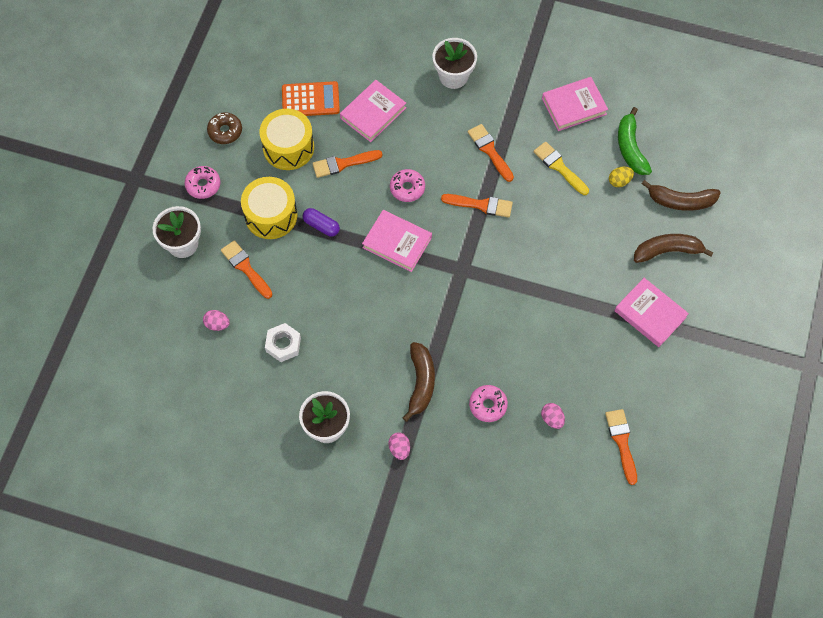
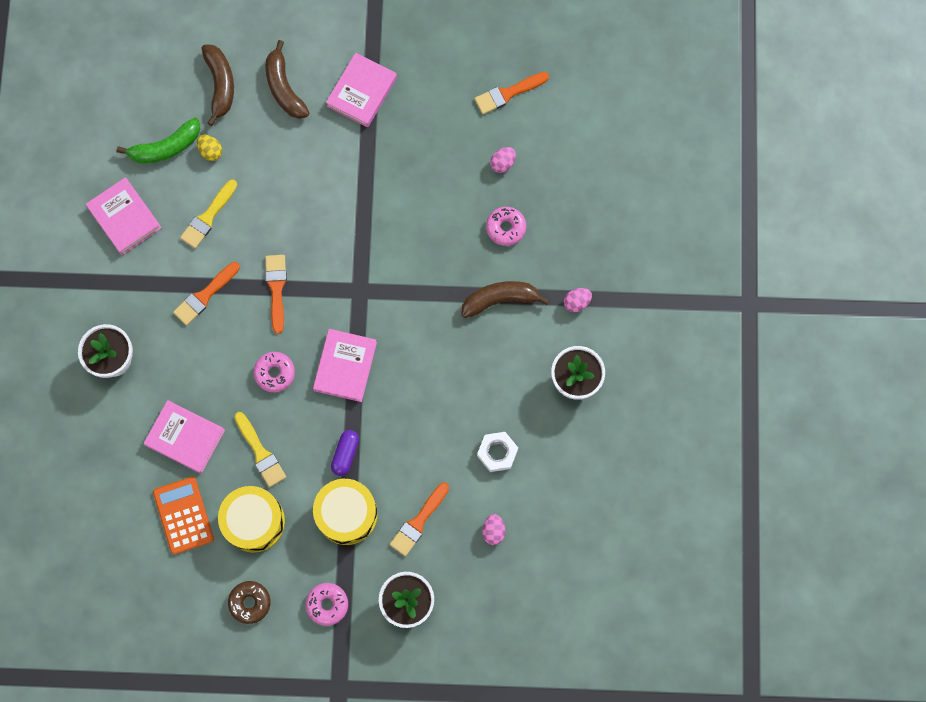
camera: 105 degrees left, 10 degrees up
orange brush [312,150,382,178] -> yellow brush [234,412,286,487]

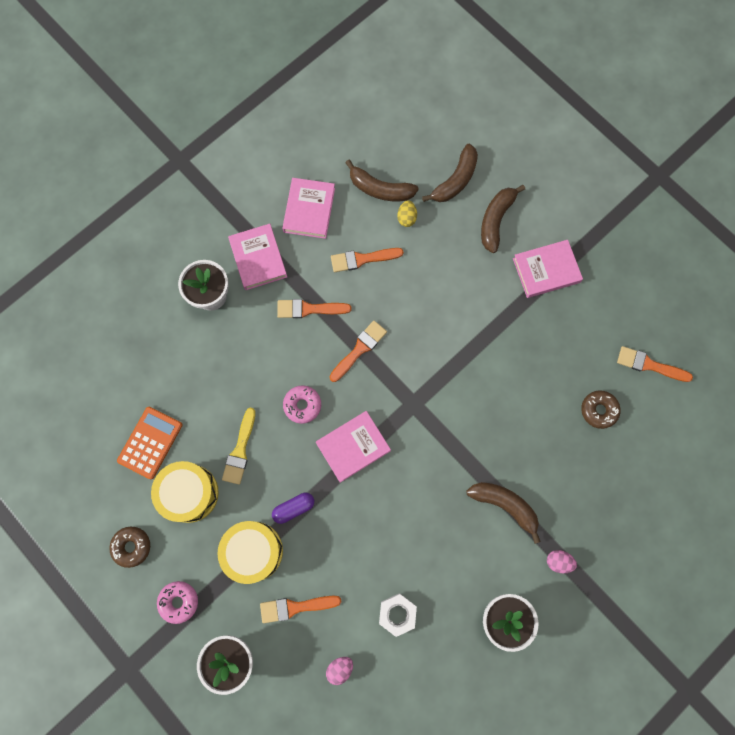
camera: 45 degrees right, 0 degrees up
green banana [117,118,200,164] -> brown banana [345,160,419,201]
pink book [144,400,225,474] -> pink book moved to [228,224,287,290]
yellow brush [180,180,237,249] -> orange brush [331,248,404,272]
pink donut [486,207,526,246] -> none
pink egg [490,147,516,173] -> brown donut [581,390,621,429]

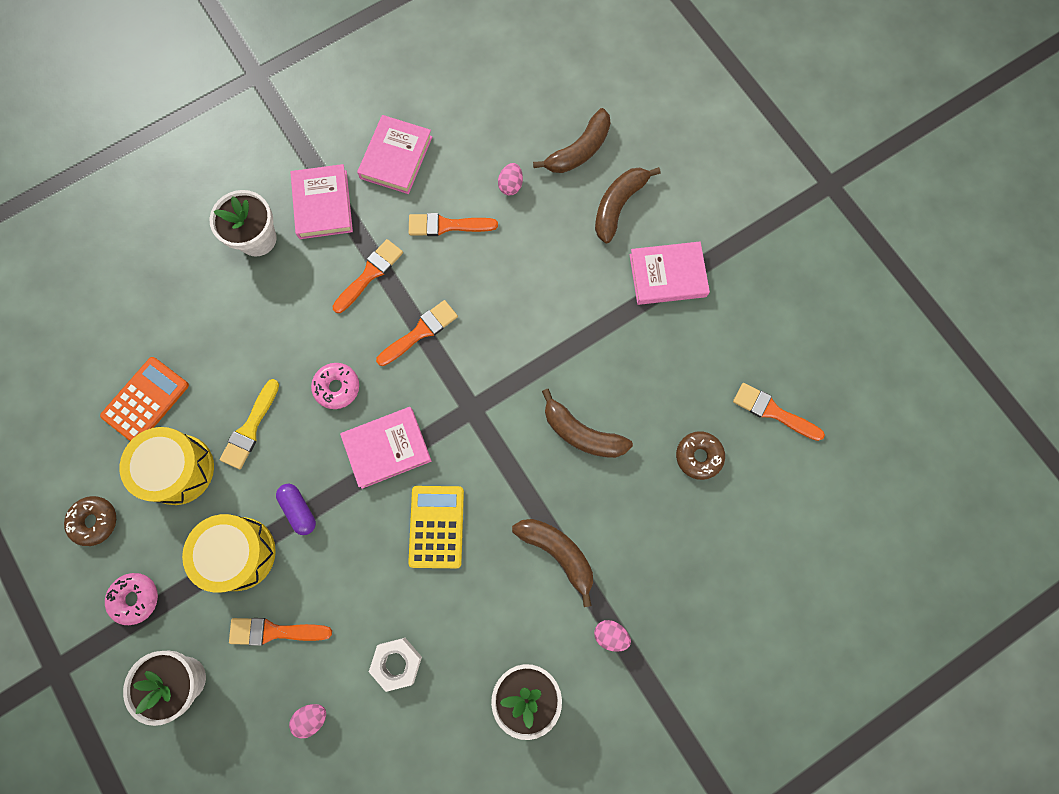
camera: 10 degrees right, 0 degrees up
purple capsule [272,493,314,524] -> purple capsule turned 75 degrees clockwise [276,484,316,535]
orange brush [277,299,351,318] -> orange brush turned 120 degrees clockwise [332,239,403,313]
brown banana [345,160,419,201] -> brown banana moved to [542,389,633,458]
yellow egg [397,200,417,227] -> pink egg [498,163,523,195]
none -> yellow calculator [408,486,464,568]

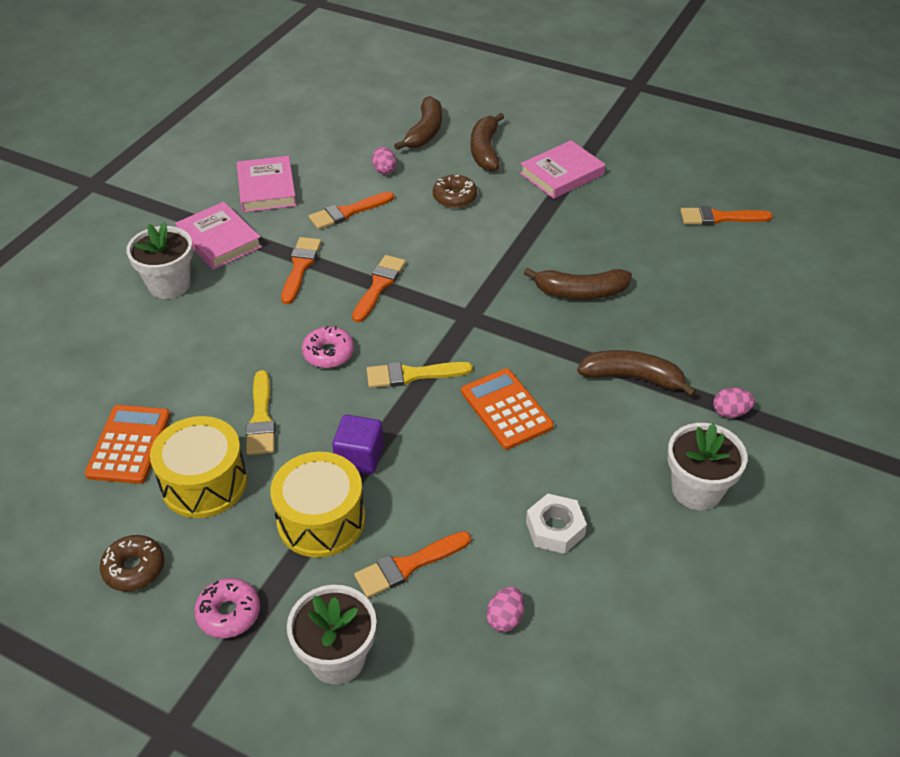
camera: 30 degrees left, 30 degrees down
purple capsule [276,484,316,535] -> purple cube [332,415,384,474]
pink book [340,407,432,489] -> yellow brush [366,362,473,388]
yellow calculator [408,486,464,568] -> orange calculator [461,369,554,450]
brown donut [676,431,725,480] -> brown donut moved to [433,175,477,208]

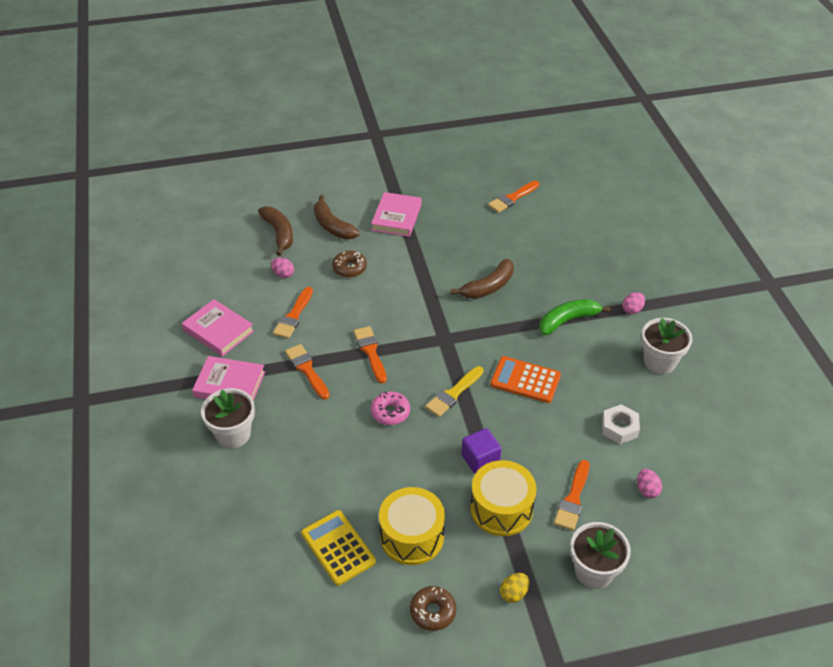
camera: 40 degrees left, 0 degrees up
orange calculator [85,405,170,484] -> yellow calculator [301,510,376,586]
pink donut [194,578,260,638] -> yellow egg [500,573,529,603]
yellow brush [246,370,275,455] -> none
brown banana [577,350,696,397] -> green banana [539,299,611,335]

